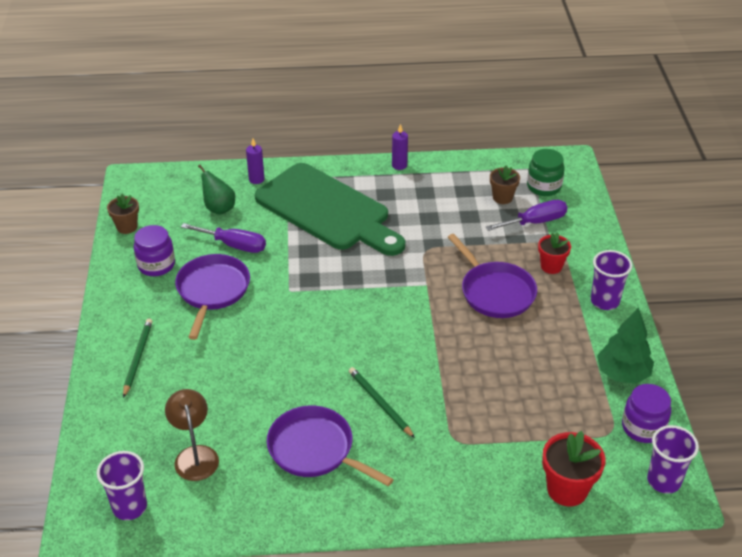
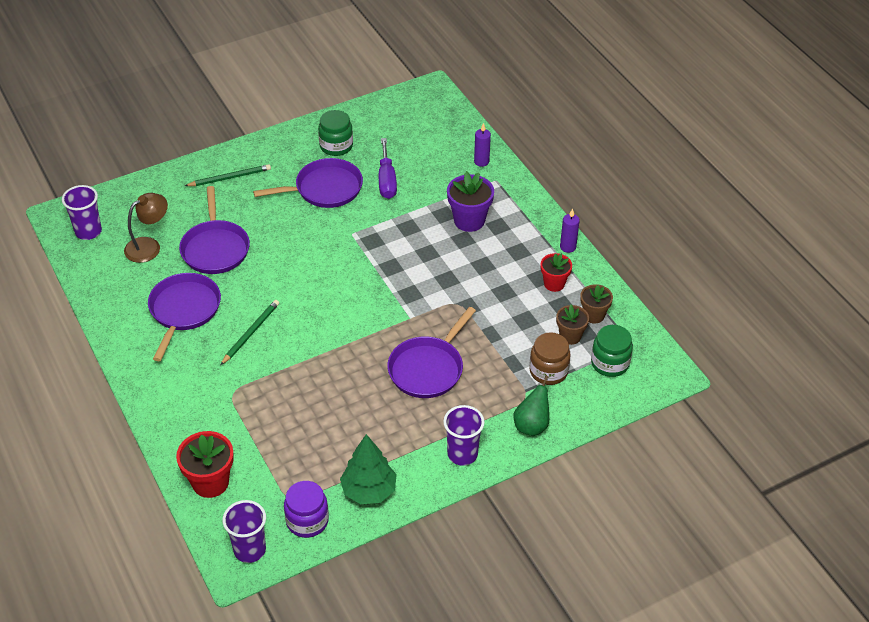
camera: 65 degrees right, 5 degrees up
brown flower pot [107,194,139,234] -> brown flower pot moved to [580,284,613,324]
purple jar [134,225,175,276] -> green jar [318,110,353,156]
green pear [198,165,235,215] -> green pear moved to [513,376,549,436]
green cutting board [255,163,405,256] -> purple flower pot [447,171,494,232]
purple screwdriver [486,200,568,231] -> brown jar [529,332,571,385]
red flower pot [538,232,571,274] -> red flower pot moved to [541,253,572,292]
none -> purple pan [179,186,250,274]

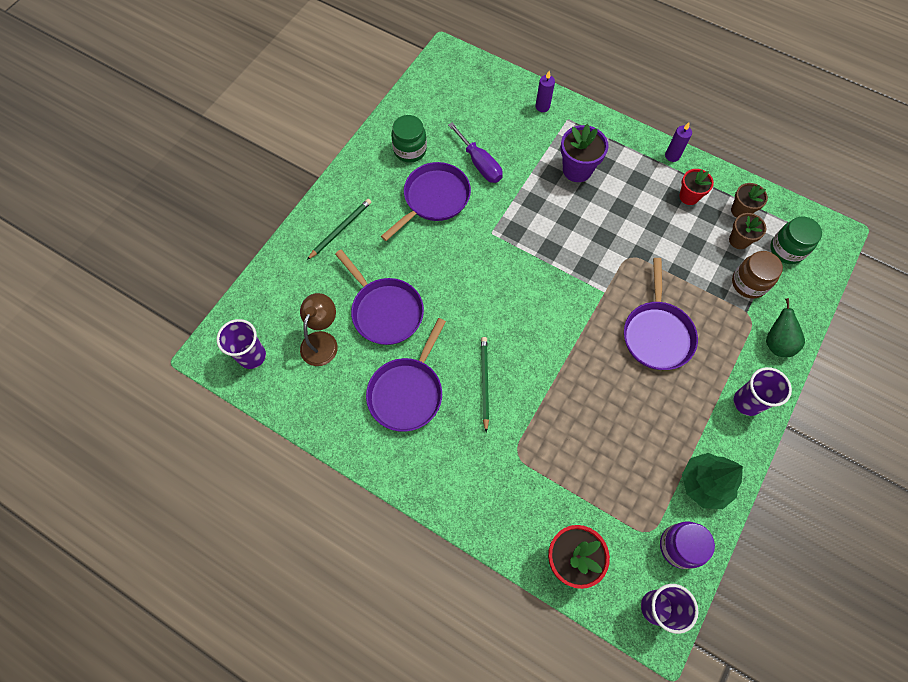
camera: 30 degrees left, 20 degrees up
purple pan [148,273,221,361] -> purple pan turned 135 degrees counterclockwise [366,318,446,432]

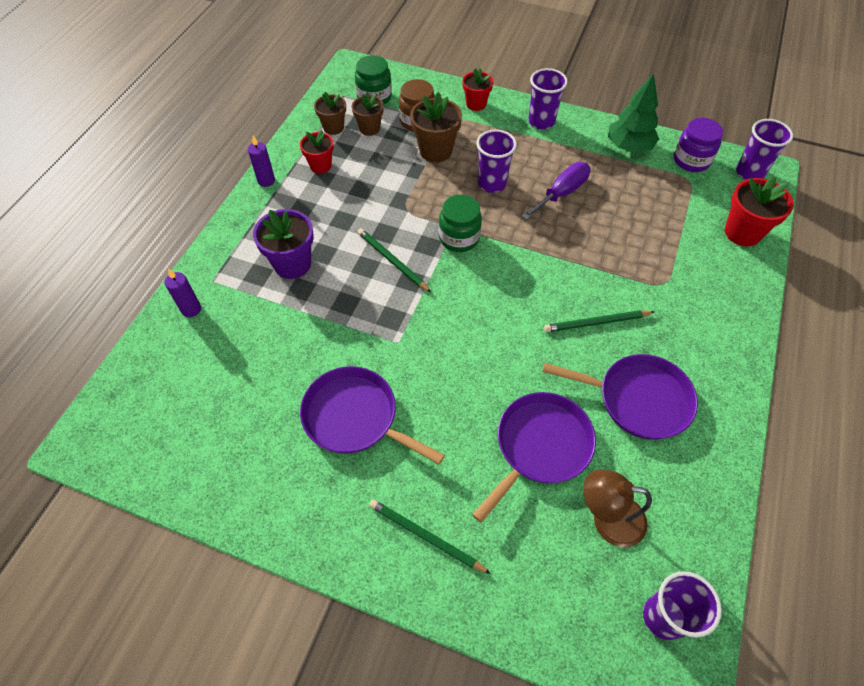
camera: 100 degrees left, 10 degrees down
green jar [391,115,427,163] -> green jar moved to [439,195,482,252]
purple screwdriver [448,122,503,183] -> purple screwdriver moved to [522,162,591,220]
purple pan [624,258,698,370] -> purple cup [476,129,517,193]
green pear [766,298,805,357] -> red flower pot [462,68,493,111]
none -> green pencil [357,228,431,292]
none -> brown flower pot [410,92,462,162]

